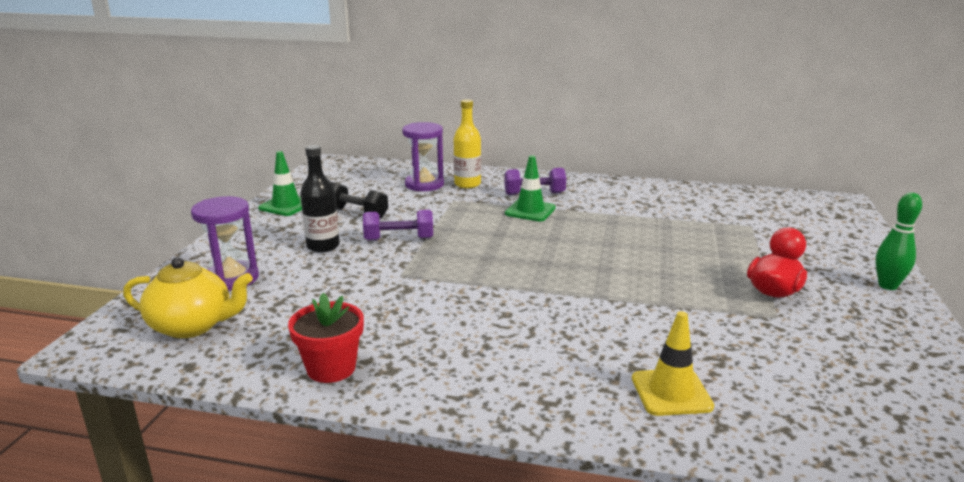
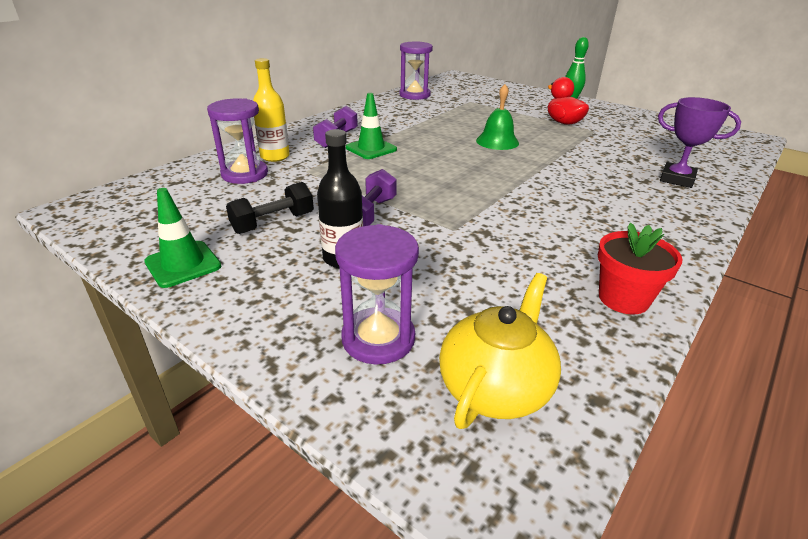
camera: 65 degrees left, 10 degrees up
yellow traffic cone [632,311,714,416] -> purple trophy [658,97,741,188]
none -> purple hourglass [399,41,433,100]
none -> green bell [476,84,519,150]

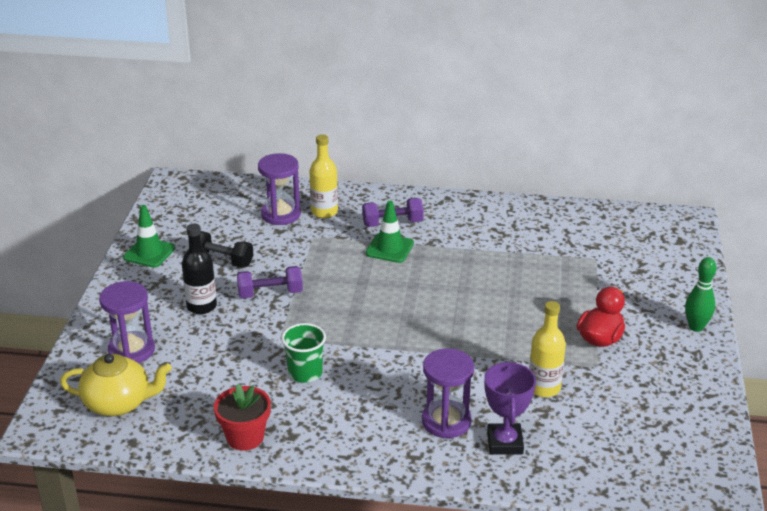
camera: 60 degrees right, 0 degrees up
purple hourglass [399,41,433,100] -> purple hourglass moved to [422,348,474,438]
green bell [476,84,519,150] -> none
none -> green cup [281,323,326,383]
none -> yellow bottle [529,301,566,397]

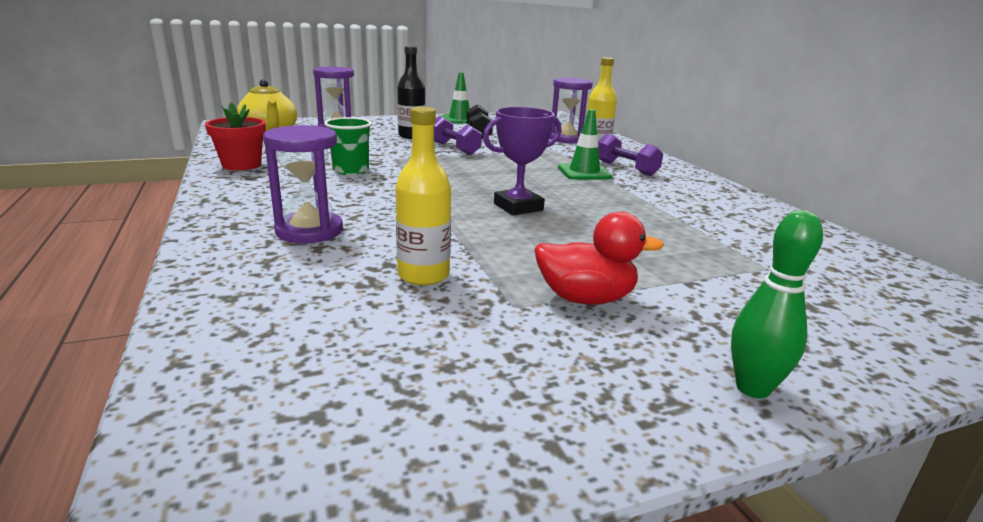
camera: 60 degrees right, 10 degrees down
purple trophy [484,361,536,455] -> purple trophy moved to [483,107,562,215]

